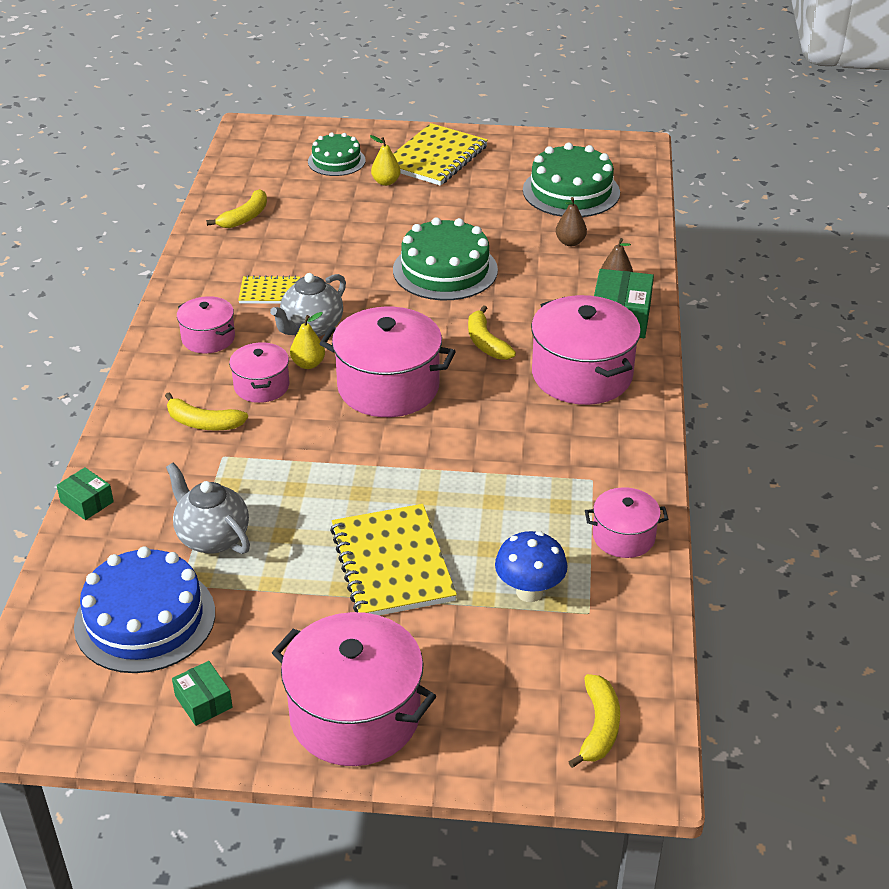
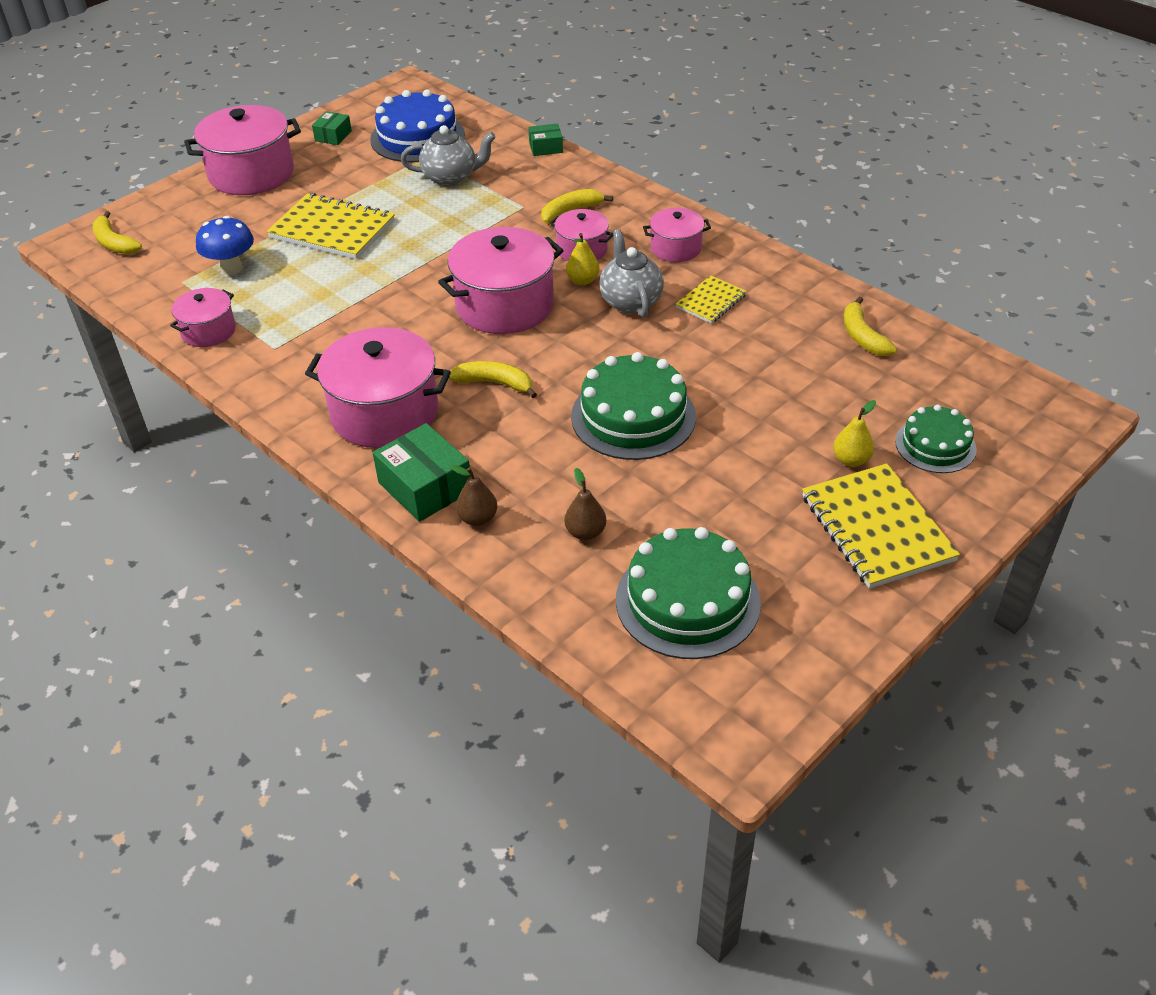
camera: 130 degrees right, 5 degrees up
green box [172,661,233,726] -> green box turned 75 degrees counterclockwise [312,111,352,145]

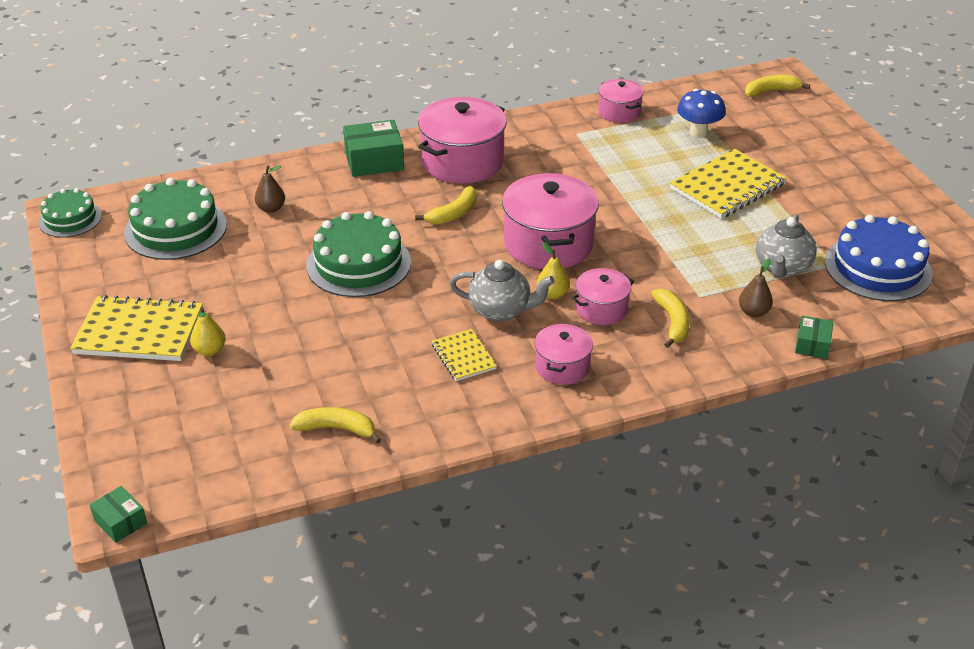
camera: 115 degrees right, 5 degrees down
pink pot [184,105,301,195] -> none
green box [312,111,352,145] -> green box moved to [90,486,147,543]
brown pear [451,465,498,526] -> brown pear moved to [739,259,773,317]
green cake [895,405,977,473] -> green cake moved to [39,188,102,237]

